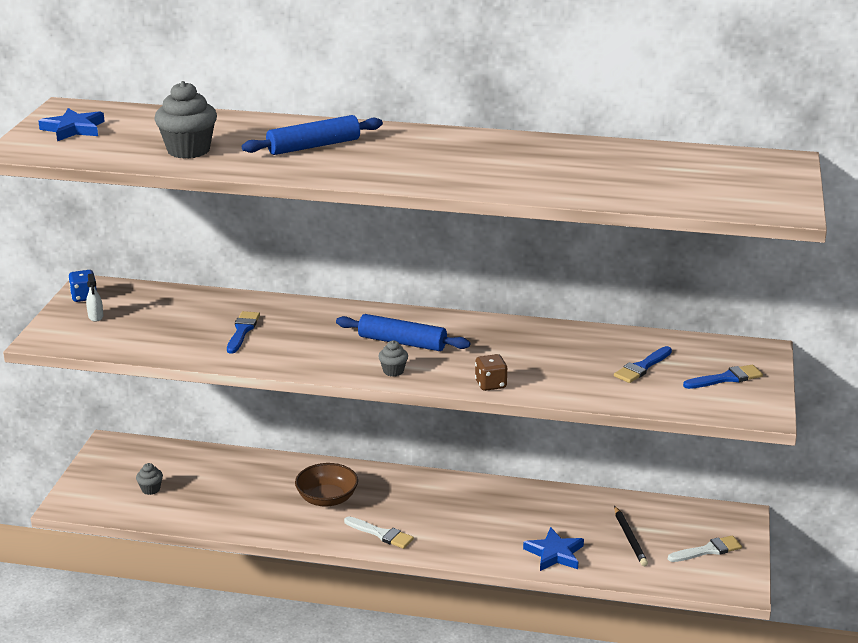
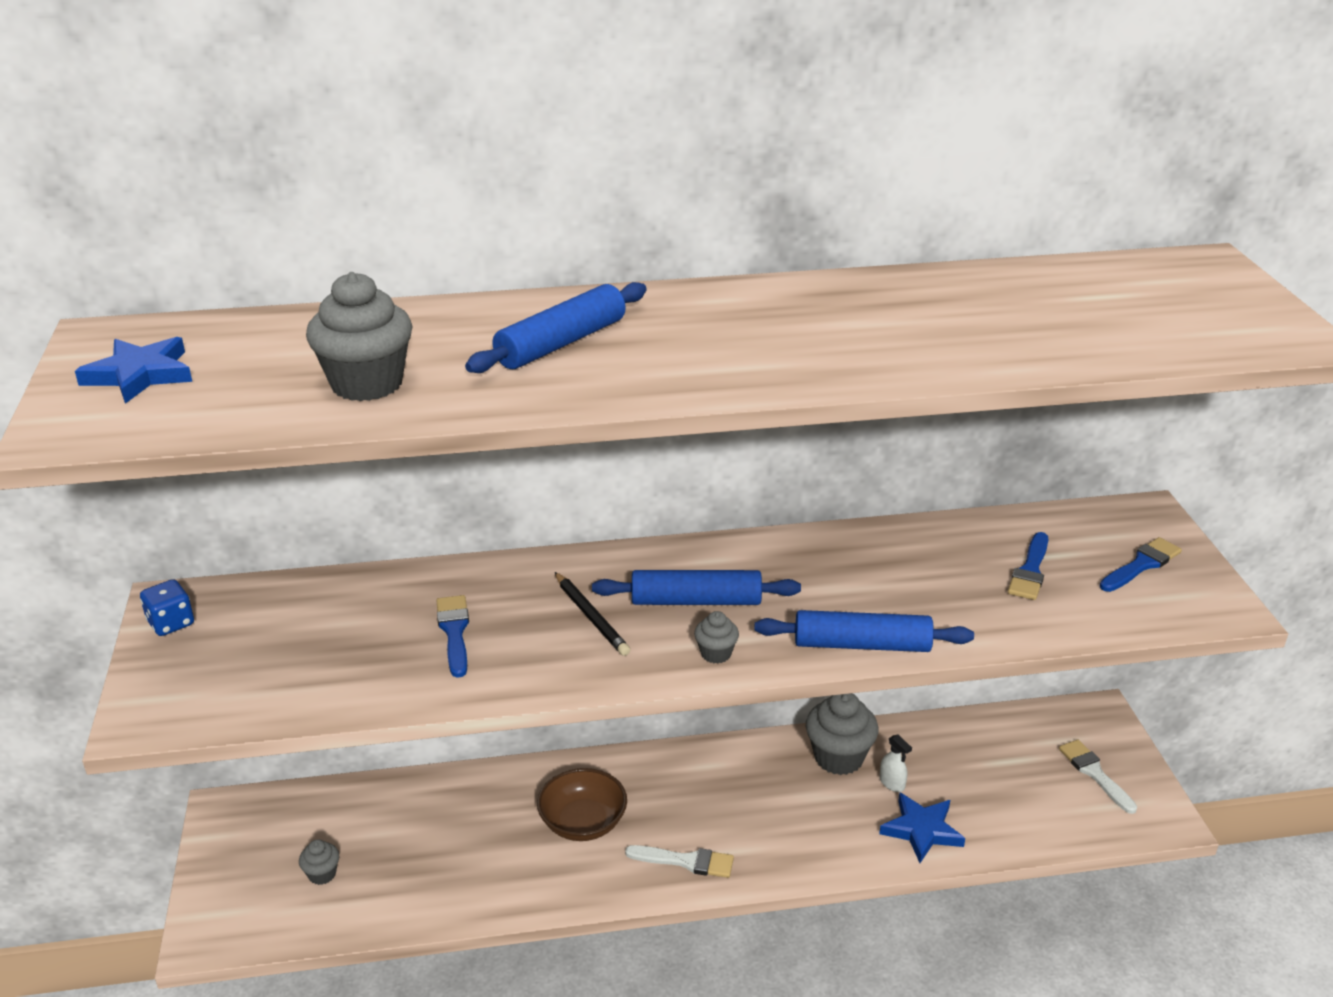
camera: 20 degrees left, 5 degrees up
white spray bottle [86,273,103,322] -> white spray bottle moved to [880,735,912,792]
brown dice [475,354,507,391] -> blue rolling pin [754,610,974,652]
black pencil [614,506,648,566] -> black pencil moved to [555,572,630,656]
white brush [668,535,742,562] -> white brush turned 75 degrees counterclockwise [1059,740,1137,814]
none -> grey cupcake [806,693,878,775]

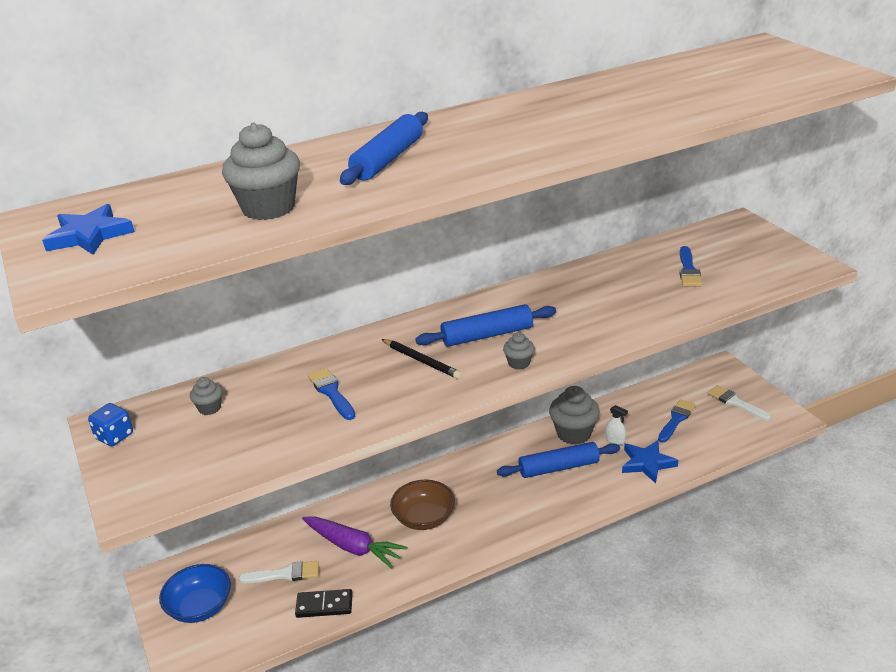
camera: 15 degrees left, 0 degrees up
grey cupcake [299,839,339,885] -> grey cupcake moved to [190,377,223,415]
white brush [625,845,734,878] -> white brush moved to [239,561,319,583]
blue rolling pin [754,610,974,652] -> blue rolling pin moved to [497,442,620,478]
blue brush [1100,537,1182,592] -> blue brush moved to [658,399,695,442]
none -> blue bowl [159,564,231,623]
none -> black domino [295,589,353,618]
none -> purple carrot [302,516,408,569]

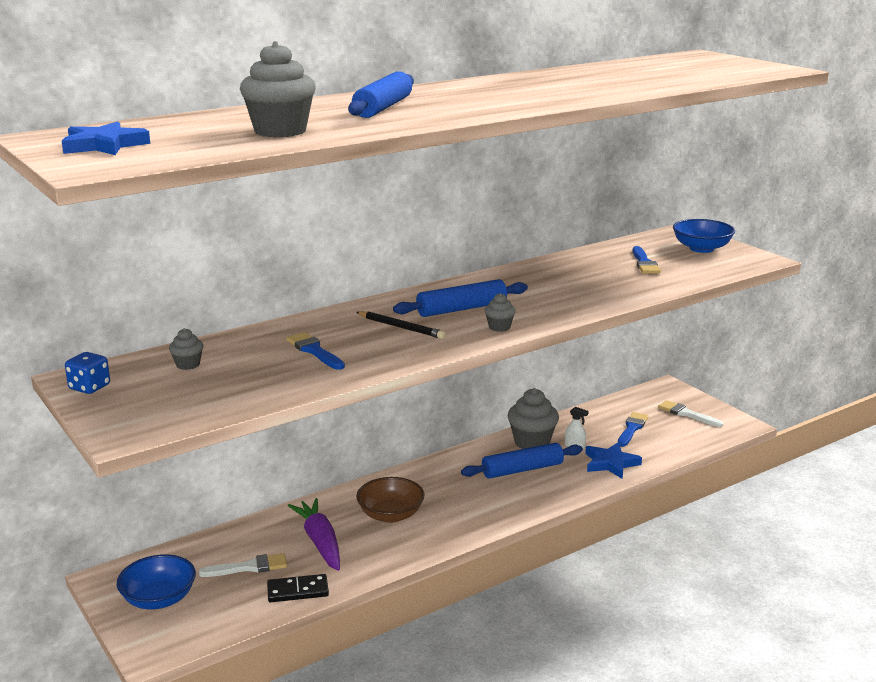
camera: 10 degrees left, 10 degrees down
purple carrot [302,516,408,569] -> purple carrot turned 135 degrees counterclockwise [288,498,340,571]
none -> blue bowl [673,219,735,253]

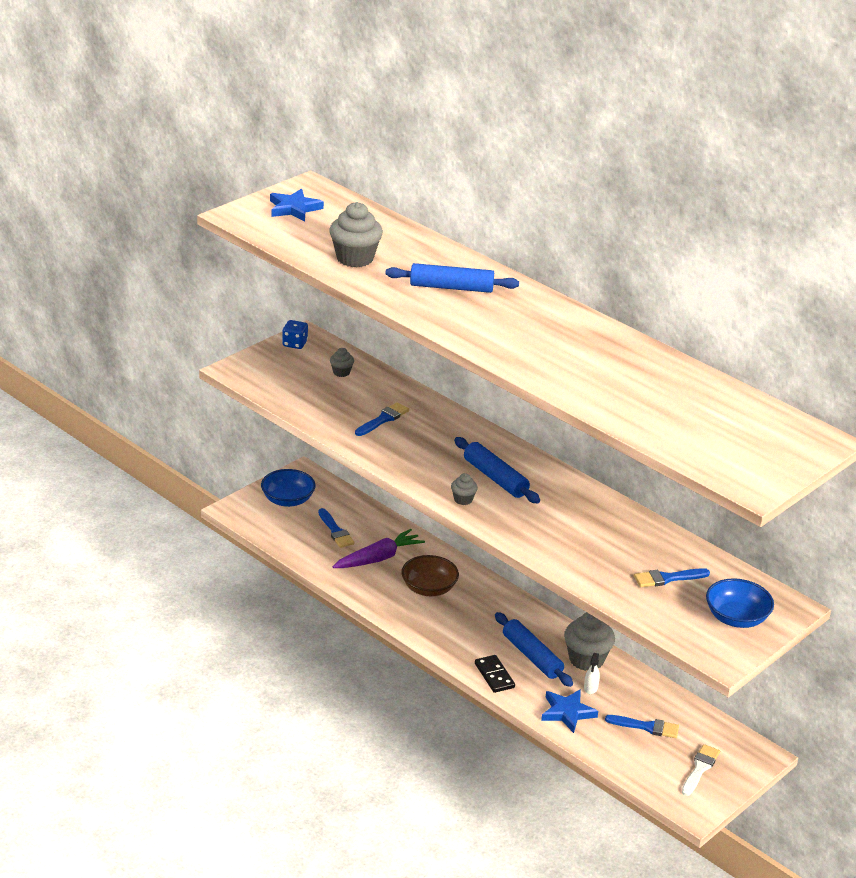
camera: 75 degrees right, 10 degrees up
white brush [199,553,287,577] -> blue brush [318,508,354,548]
black domino [267,574,329,602] -> black domino moved to [475,655,515,693]
black pencil [356,311,446,339] -> none

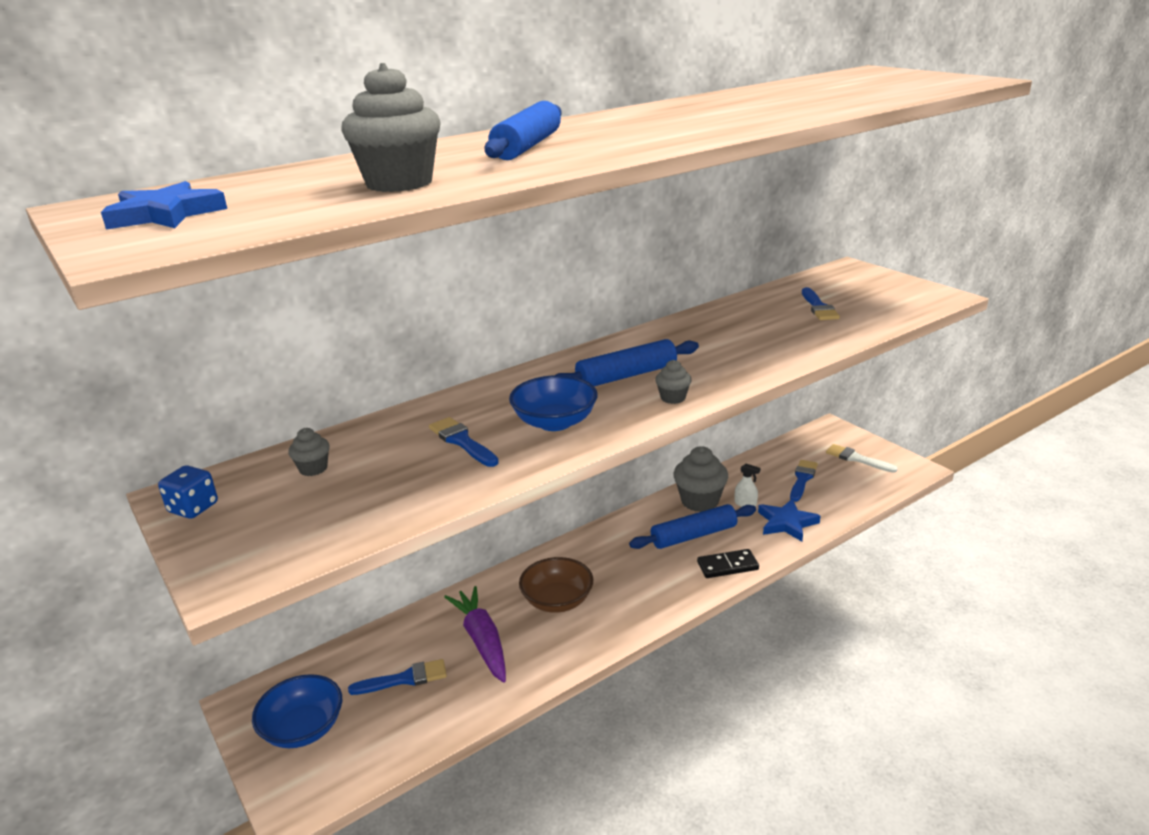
camera: 75 degrees left, 5 degrees down
blue bowl [706,578,774,628] -> blue bowl moved to [509,375,598,431]

